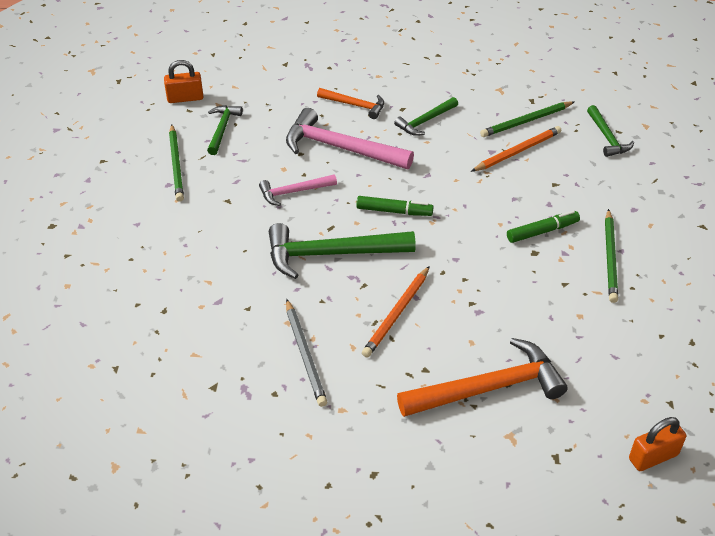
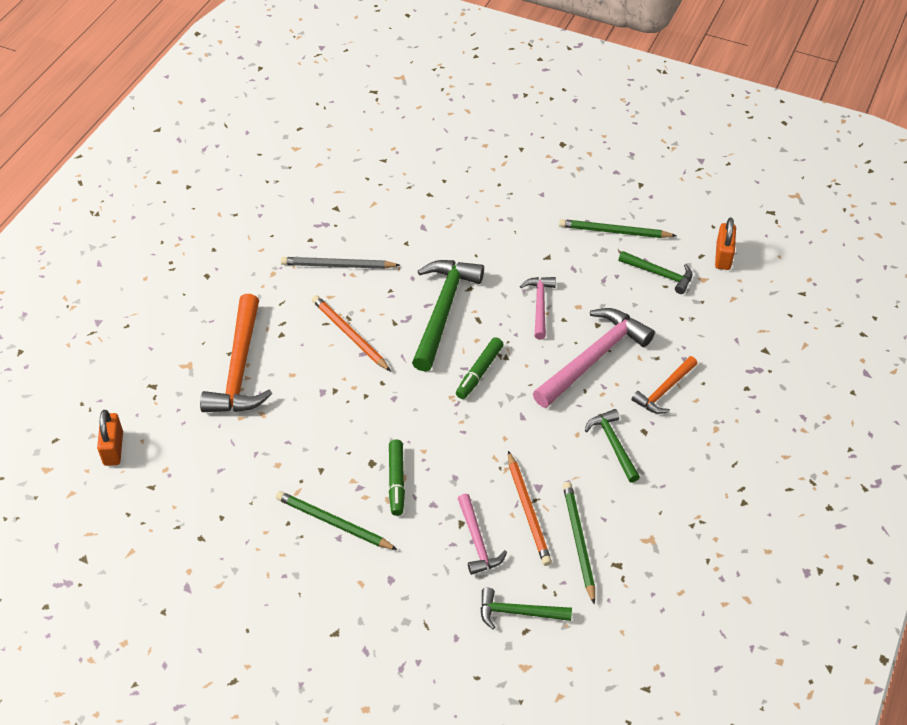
camera: 110 degrees right, 5 degrees up
none -> pink hammer [458,494,507,575]

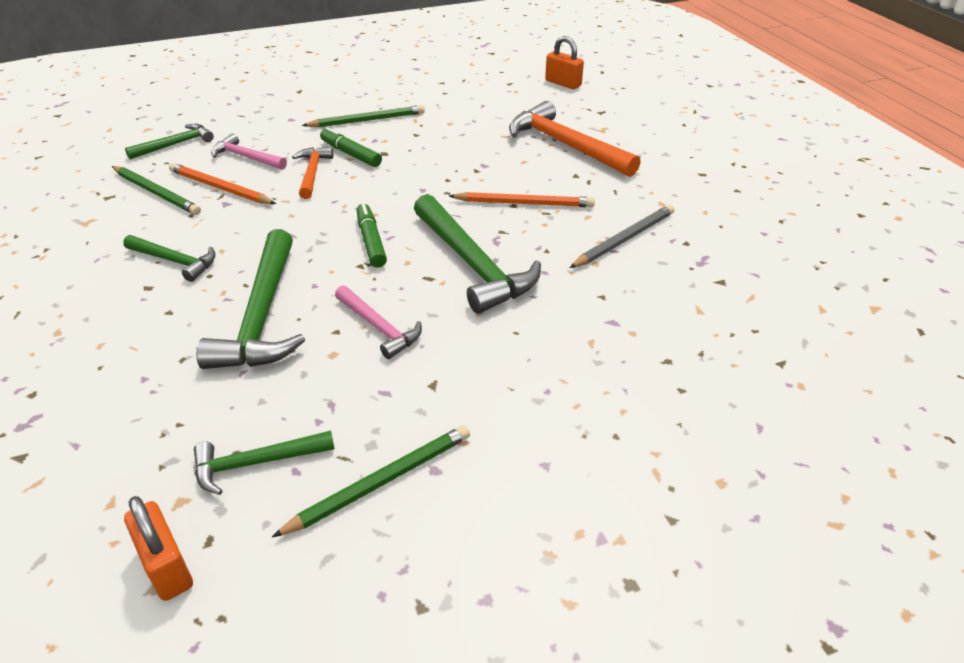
camera: 135 degrees right, 10 degrees down
pink hammer [533,308,655,408] -> green hammer [196,229,305,369]
orange hammer [631,356,698,414] -> orange hammer moved to [292,147,333,199]

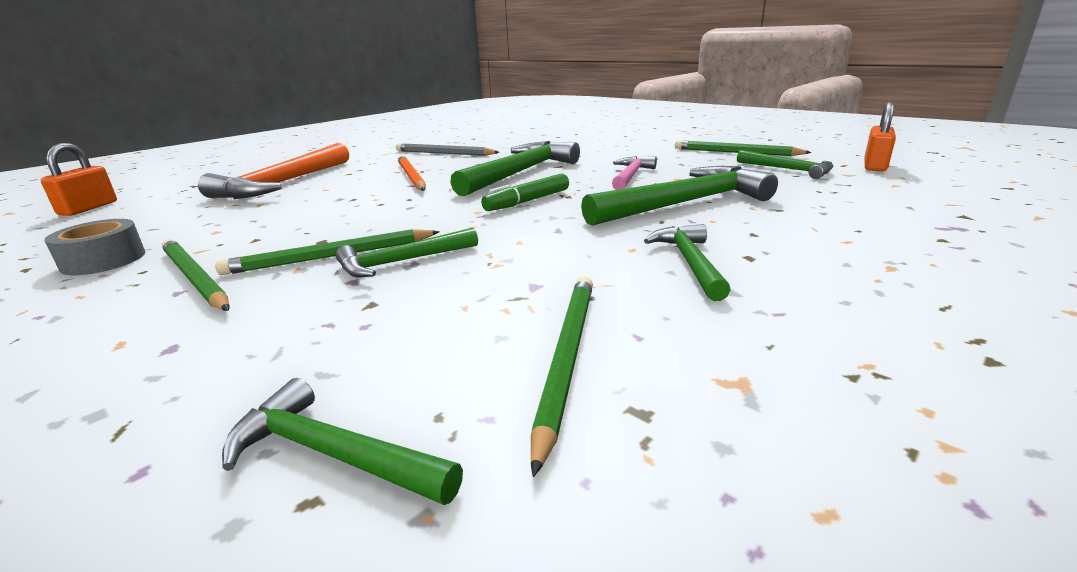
camera: 115 degrees left, 15 degrees down
orange pencil [169,163,276,204] -> none
pink hammer [211,134,287,170] -> none
orange hammer [292,147,333,199] -> green hammer [336,228,478,277]
green marker [320,127,382,167] -> green pencil [215,229,440,275]
none -> grey tape [45,219,145,275]

